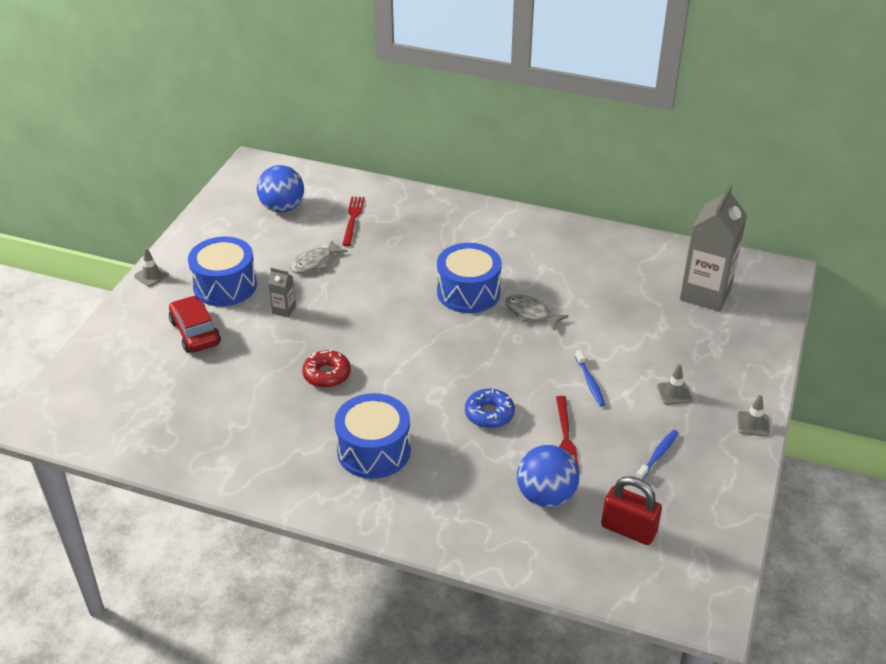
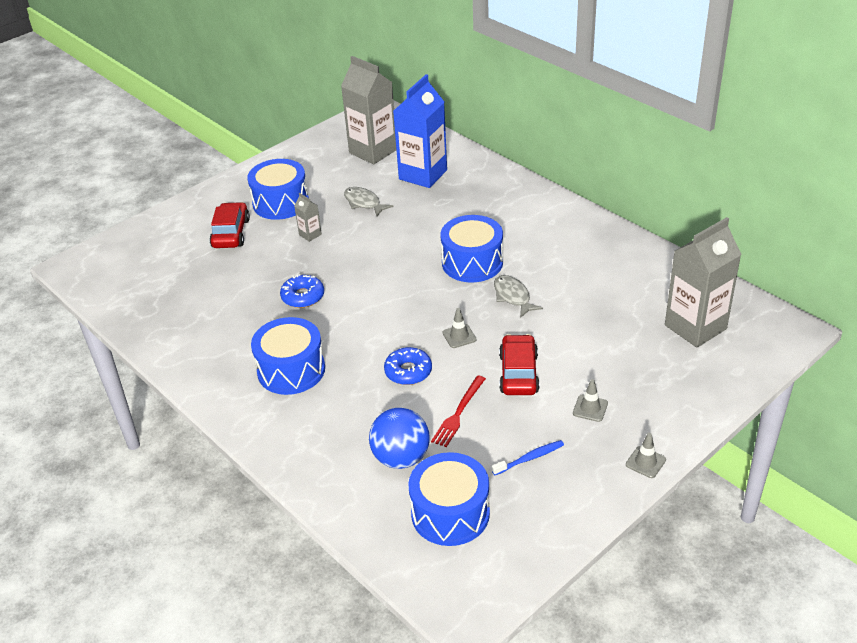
camera: 30 degrees right, 0 degrees up
grey traffic cone [134,248,169,287] -> grey traffic cone moved to [442,308,476,348]
blue ball [257,165,304,213] -> grey carton [341,56,396,164]
grey fish [290,241,348,273] -> grey fish turned 60 degrees clockwise [344,187,394,216]
red donut [302,349,351,388] -> blue donut [280,274,324,308]
red fork [342,197,365,246] -> blue carton [393,74,447,188]
blue toothbrush [575,350,605,407] -> red car [499,334,540,395]
red padlock [601,476,662,545] -> blue drum [408,452,490,546]

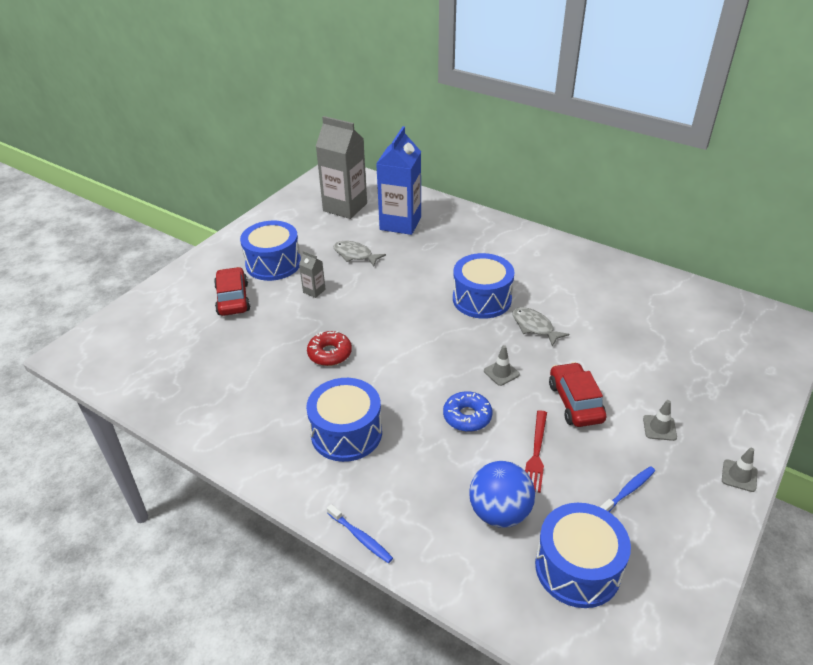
camera: 15 degrees left, 0 degrees up
blue donut [280,274,324,308] -> red donut [307,331,352,366]
grey carton [665,217,742,348] -> none
none -> blue toothbrush [327,504,393,563]

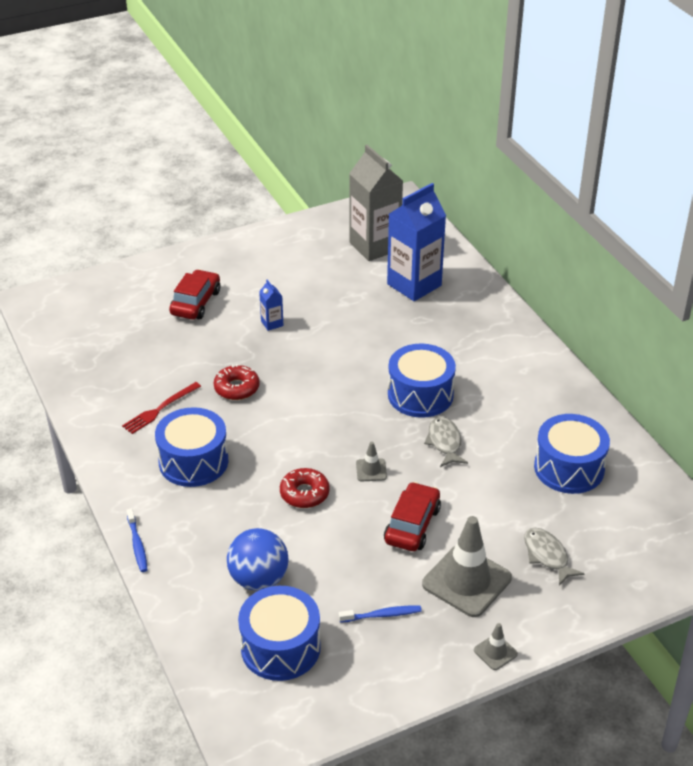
camera: 30 degrees right, 0 degrees up
blue drum [240,221,301,281] -> blue drum moved to [534,414,610,494]
grey carton [299,251,326,298] -> blue carton [259,279,284,331]
grey fish [333,241,386,266] -> grey fish moved to [524,528,585,586]
blue donut [443,391,493,432] -> red donut [280,468,330,508]
red fork [525,410,547,493] -> red fork moved to [122,382,201,434]
grey traffic cone [643,400,677,441] -> grey traffic cone [422,516,512,617], size x2.18

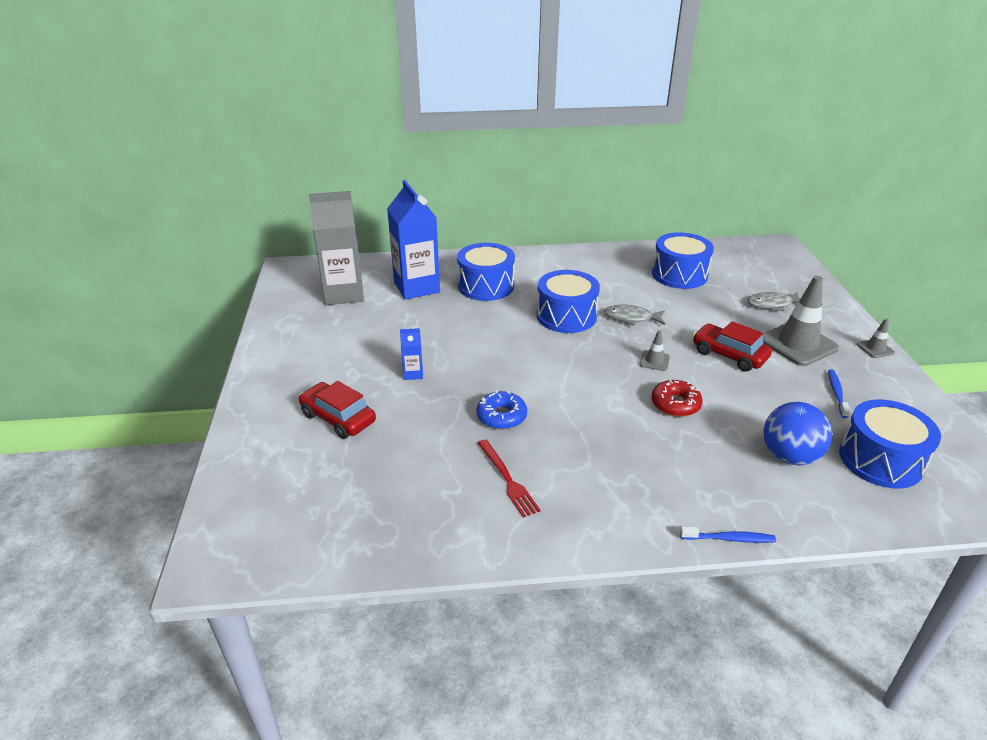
camera: 70 degrees left, 5 degrees down
blue drum [155,407,228,487] -> blue drum moved to [457,243,515,301]
red donut [214,364,260,400] -> blue donut [477,390,527,430]

